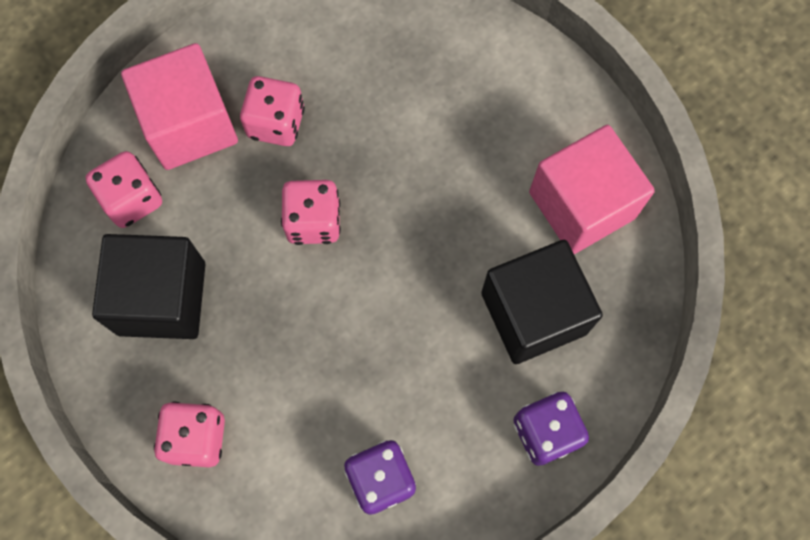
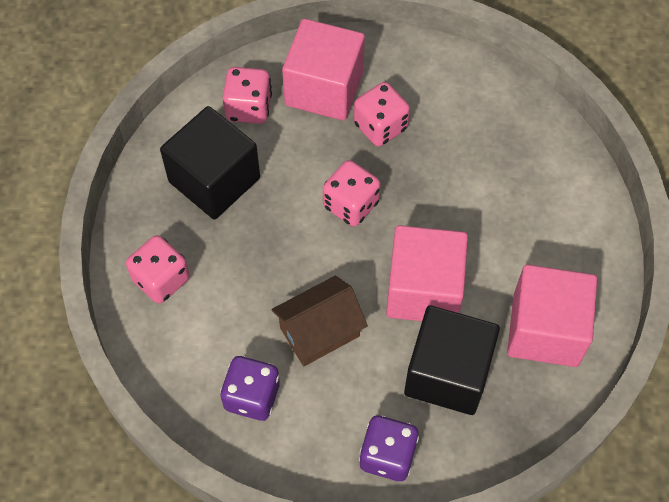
camera: 40 degrees right, 10 degrees down
none -> brown house [271,276,368,366]
none -> pink cube [386,225,468,321]

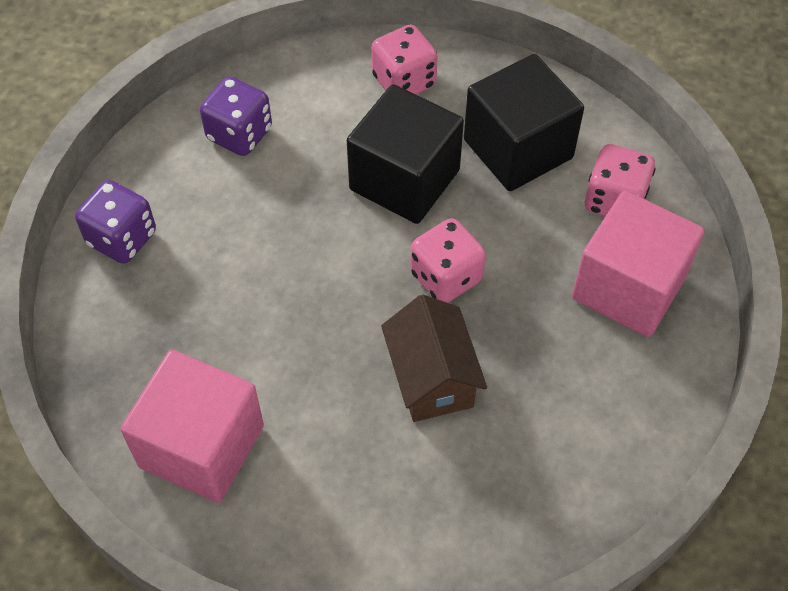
camera: 105 degrees right, 5 degrees down
brown house [271,276,368,366] -> brown house moved to [381,295,487,422]
pink dice [354,82,410,147] -> none
pink cube [386,225,468,321] -> none
black cube [404,305,500,415] -> black cube moved to [347,84,464,224]

